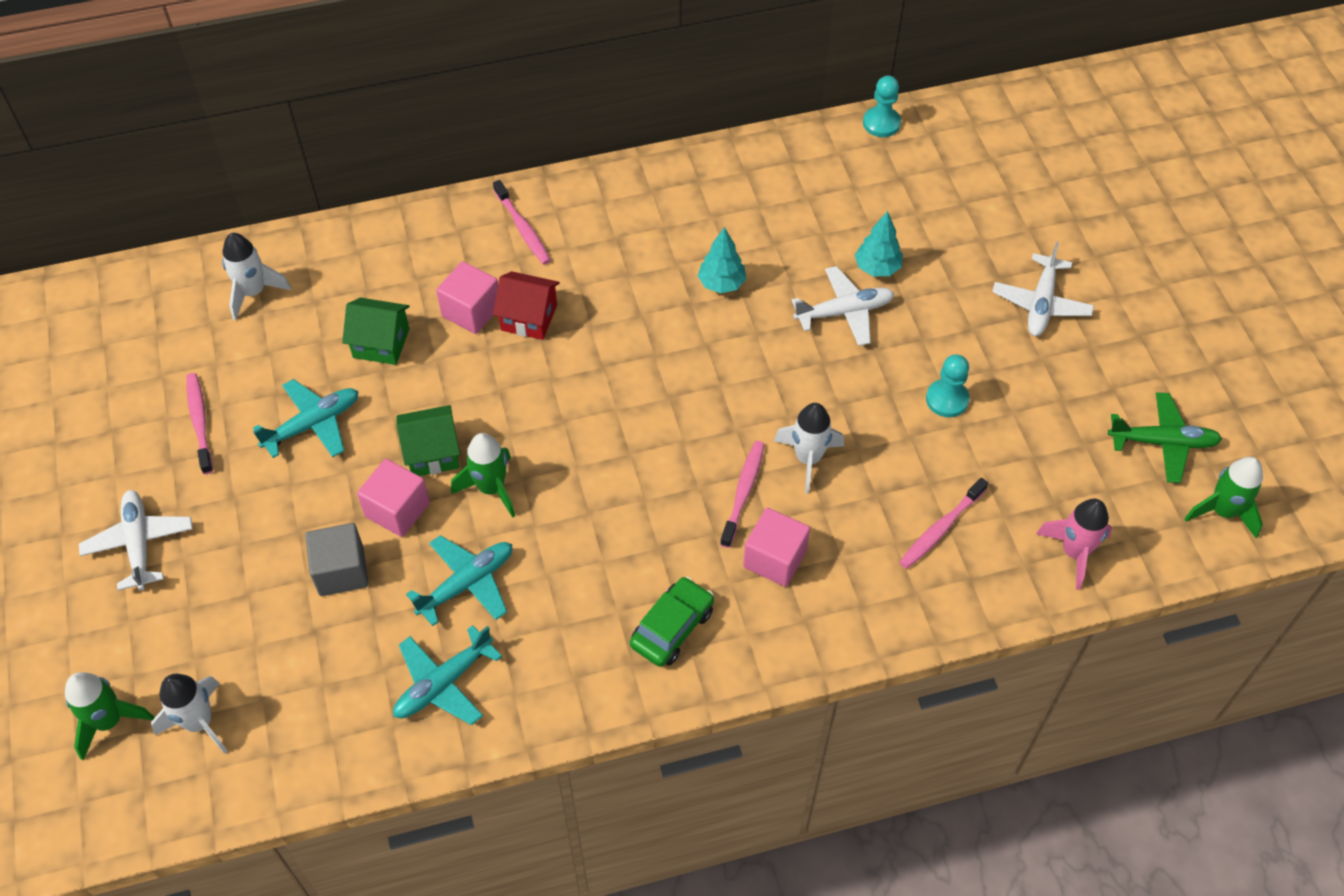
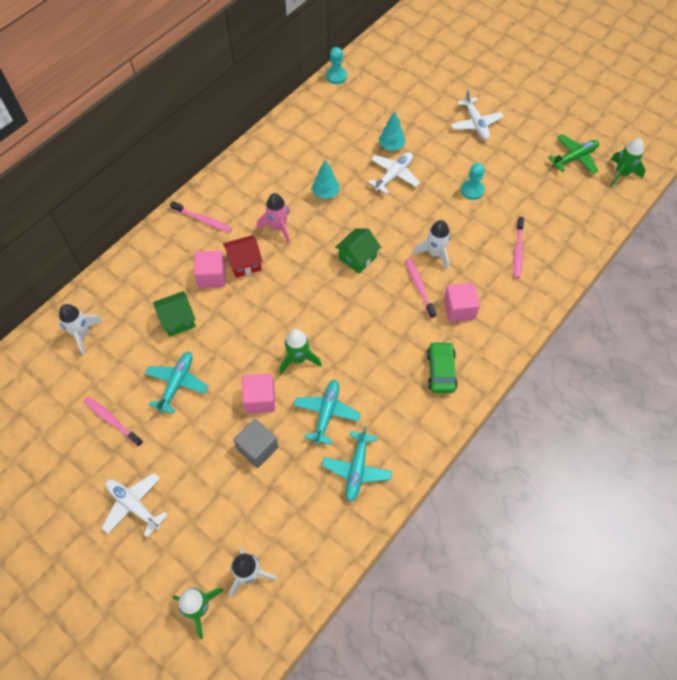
camera: 35 degrees left, 5 degrees up
green house [396,405,460,476] -> green house moved to [335,228,381,274]
pink rocket [1036,499,1112,590] -> pink rocket moved to [257,193,290,243]

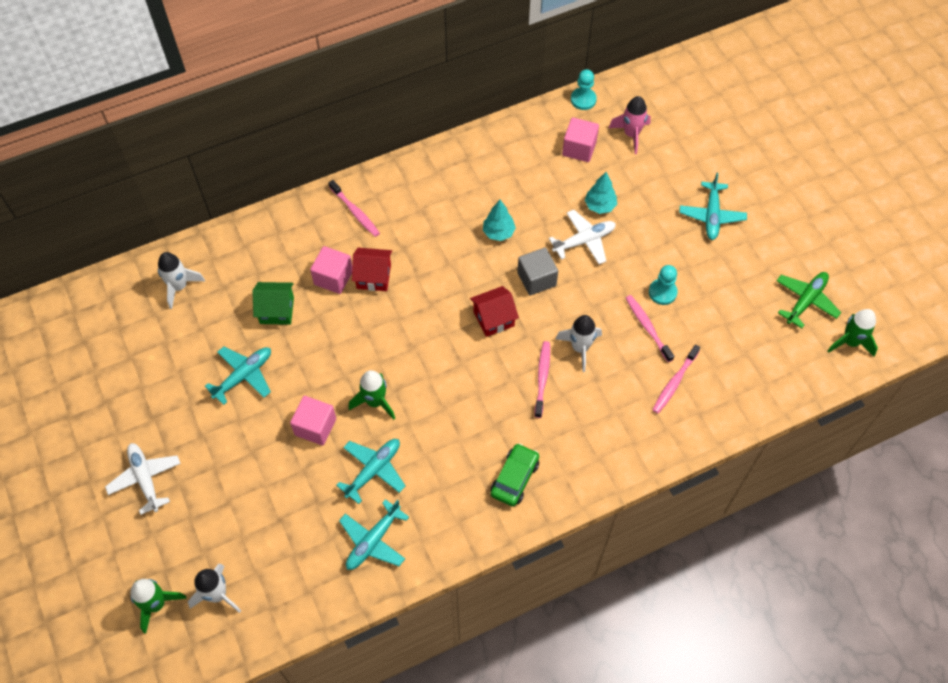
camera: 25 degrees right, 0 degrees up
pink toothbrush [84,397,143,447] -> pink toothbrush moved to [626,295,674,362]
grey cube [233,419,278,468] -> grey cube moved to [518,247,558,295]
pink rocket [257,193,290,243] -> pink rocket moved to [609,96,651,154]
green house [335,228,381,274] -> red house [470,286,519,337]
pink cube [444,283,480,322] -> pink cube moved to [562,117,599,162]
white plane [451,89,504,140] -> turquoise plane [679,173,747,240]
green plane [548,134,599,174] -> green plane turned 45 degrees counterclockwise [776,272,841,328]

